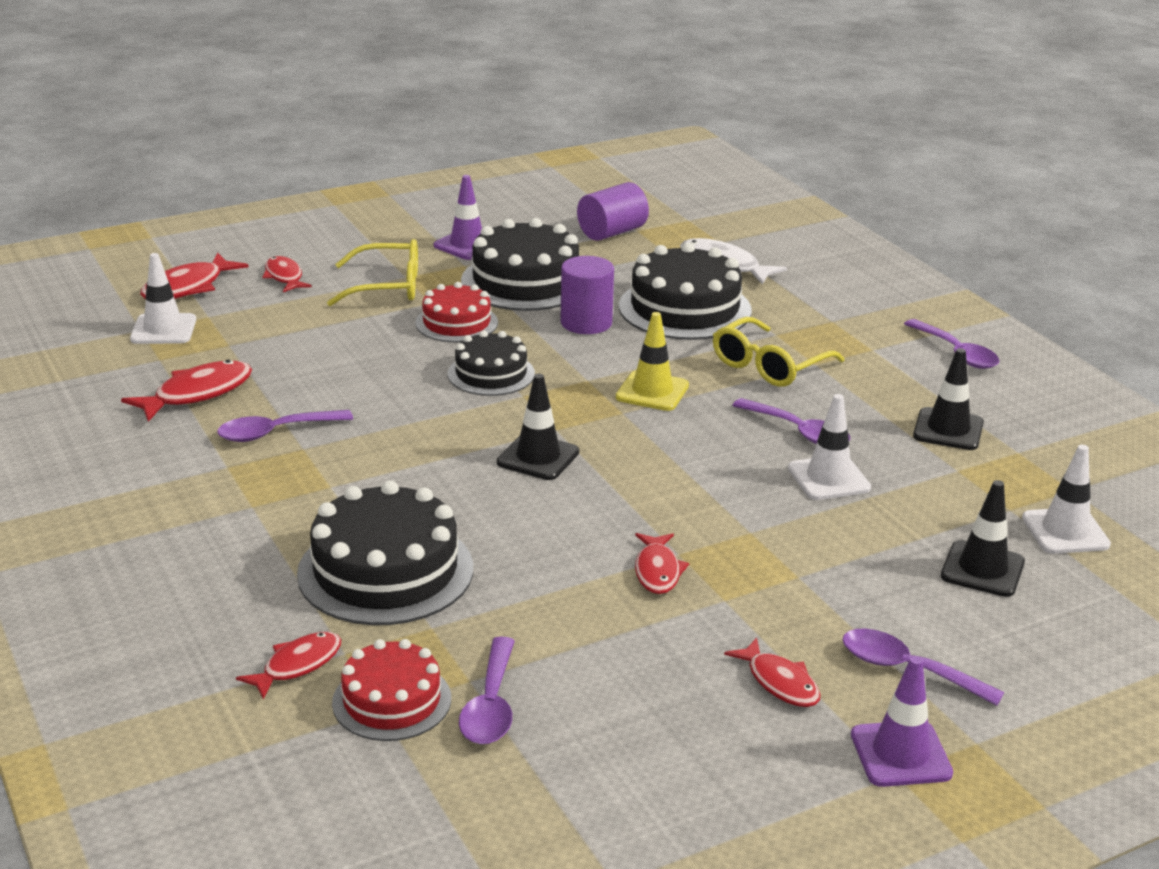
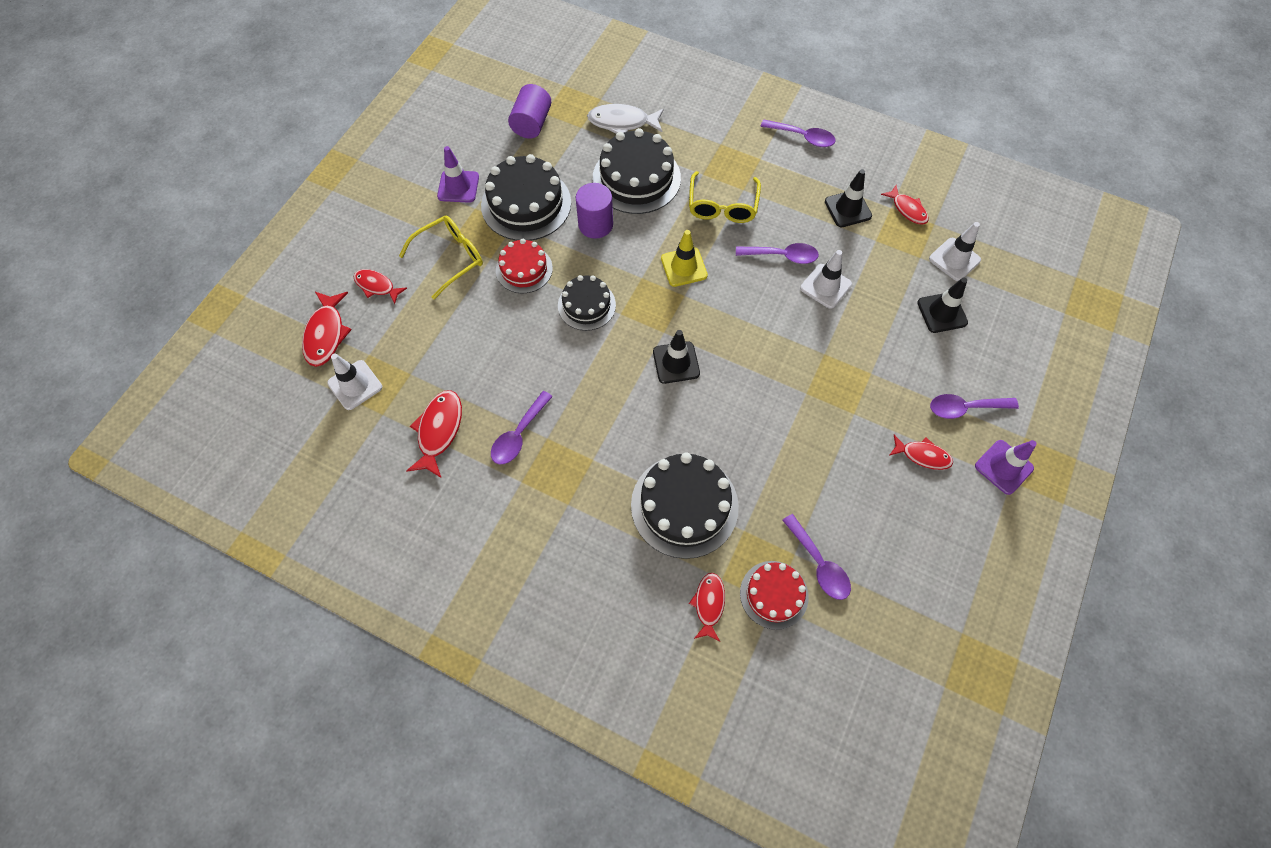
camera: 35 degrees left, 35 degrees up
red fish [635,533,689,594] -> red fish moved to [881,185,929,224]

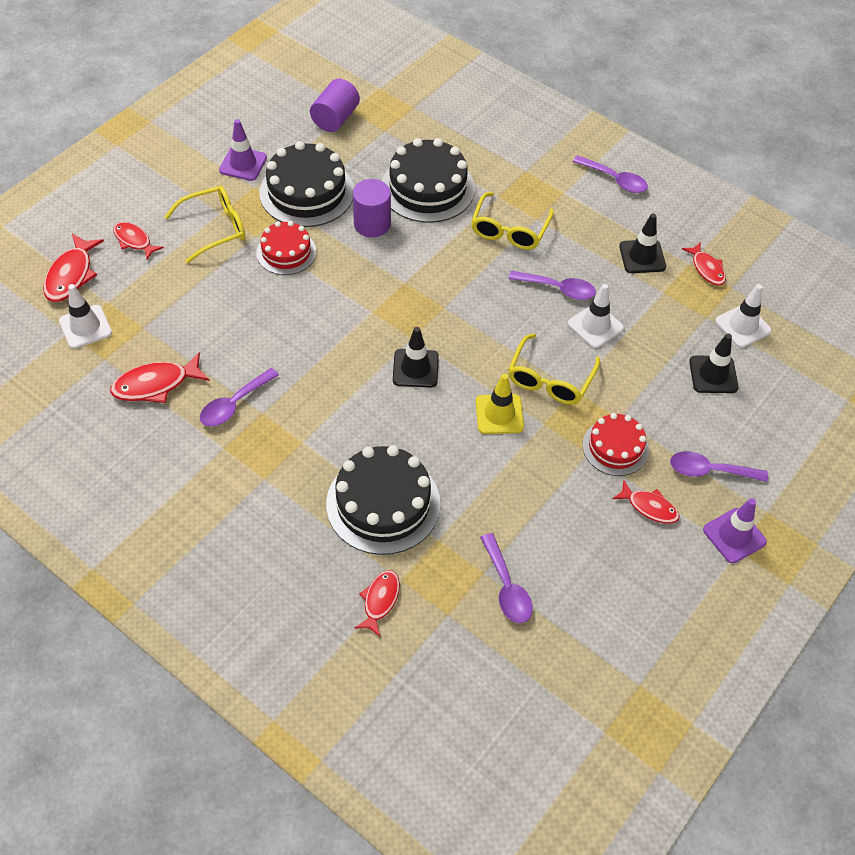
camera: 10 degrees right, 10 degrees down
red fish [406,390,462,477] -> red fish turned 135 degrees counterclockwise [110,352,210,403]
black cake [558,275,616,331] -> none
white fish [587,104,664,134] -> none
yellow traffic cone [661,230,708,287] -> yellow traffic cone moved to [476,374,524,434]
red cake [740,561,809,630] -> red cake moved to [582,413,649,476]
none -> yellow glasses [508,333,600,405]

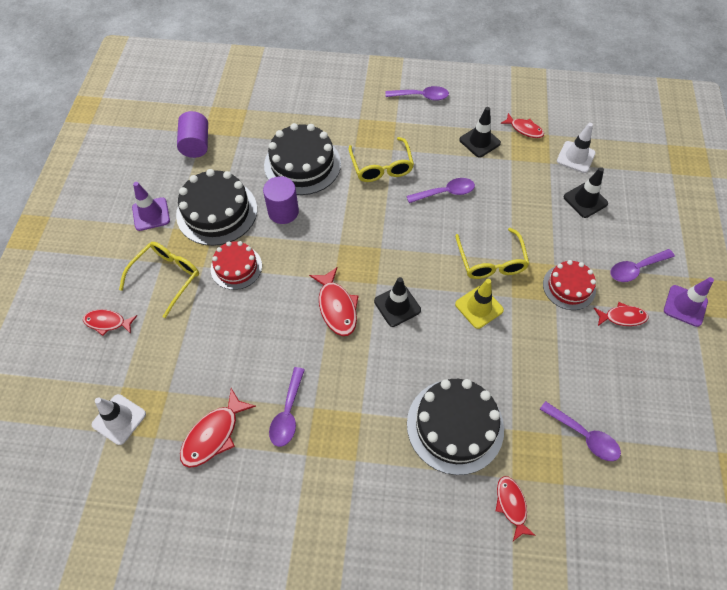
camera: 30 degrees left, 5 degrees up
red fish [43,234,104,302] -> red fish moved to [309,267,359,336]
white traffic cone [568,284,624,348] -> none

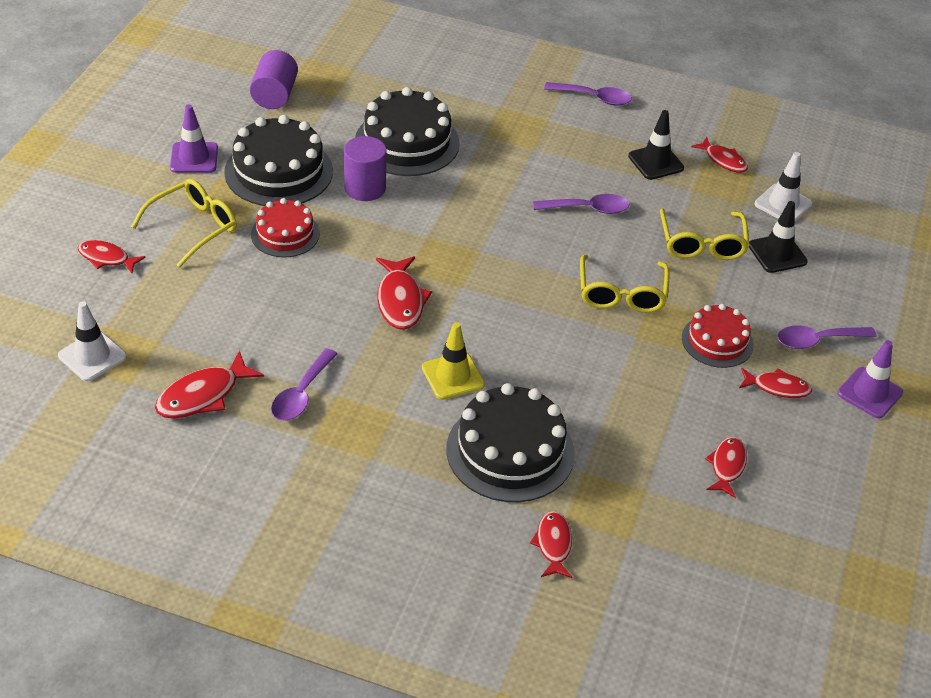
camera: 10 degrees right, 15 degrees down
yellow glasses [349,137,414,182] -> yellow glasses moved to [660,208,750,260]
black traffic cone [374,277,421,327] -> none
yellow traffic cone [455,279,504,329] -> yellow traffic cone moved to [422,322,485,400]
purple spoon [540,401,621,461] -> none
none -> red fish [705,437,747,498]

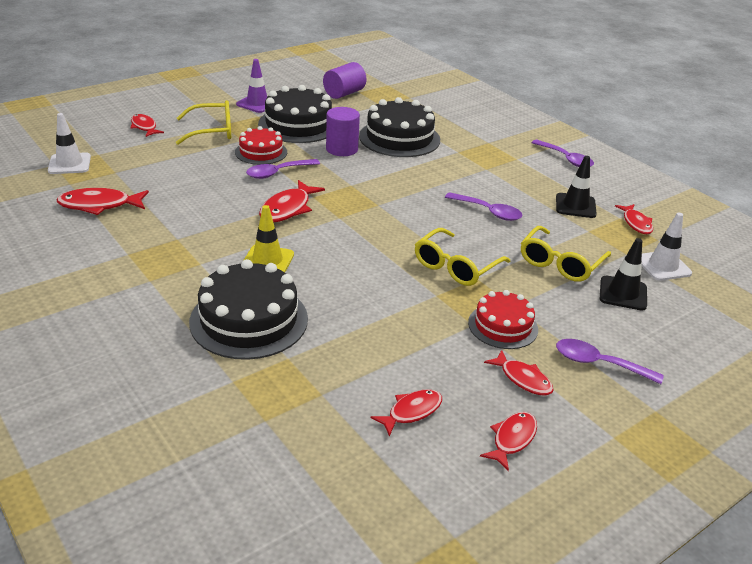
camera: 35 degrees right, 10 degrees down
purple spoon [271,348,337,421] -> purple spoon moved to [246,159,320,179]
red fish [530,511,572,578] -> red fish moved to [480,412,537,471]
purple traffic cone [837,340,903,418] -> none

